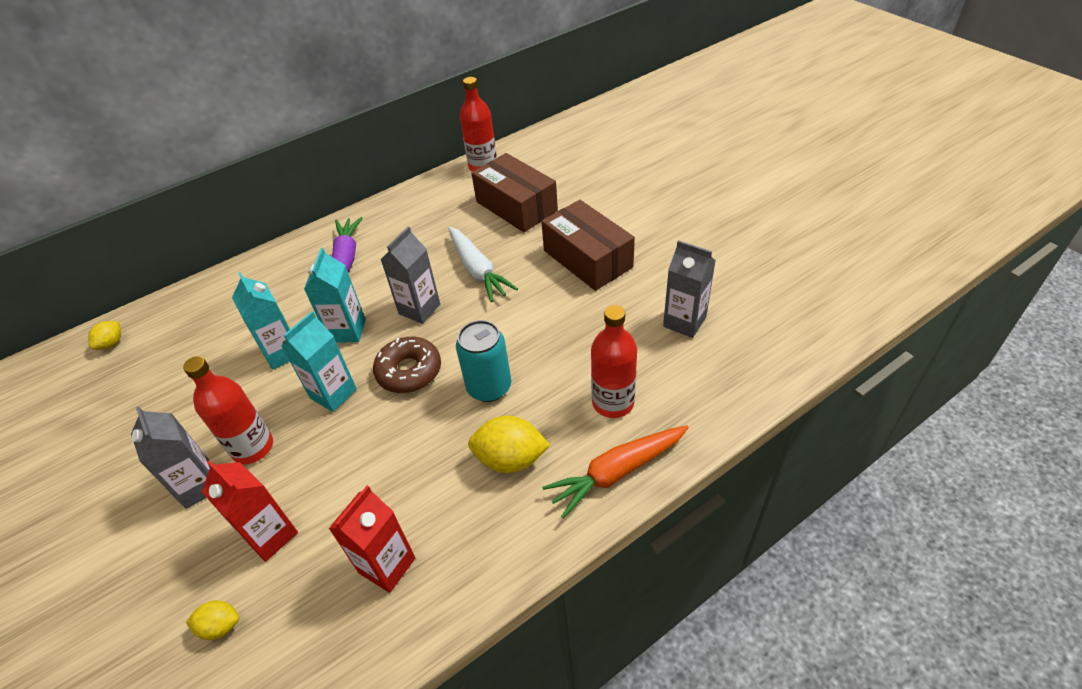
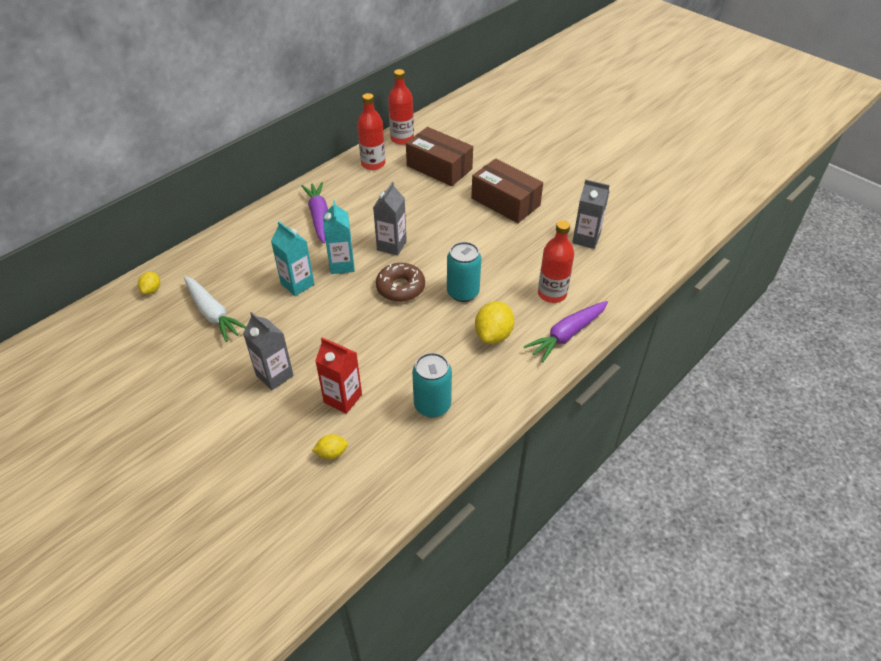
camera: 15 degrees left, 0 degrees up
red bottle [183,356,273,464] -> red bottle moved to [357,93,385,170]
turquoise carton [281,311,357,412] -> none
red carton [328,486,415,593] -> turquoise can [412,353,452,418]
white carrot [448,227,518,302] -> white carrot moved to [184,276,246,342]
yellow lemon [468,416,550,473] -> yellow lemon turned 60 degrees counterclockwise [475,301,514,344]
orange carrot [542,425,689,518] -> purple carrot [524,301,608,363]

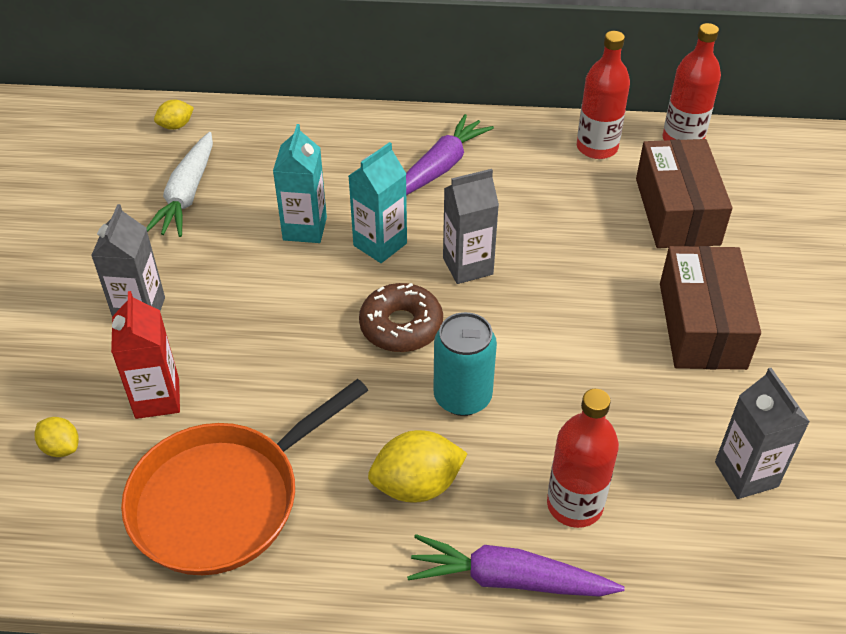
camera: 50 degrees right, 0 degrees up
turquoise can [412,353,452,418] -> orange pan [121,379,368,575]

